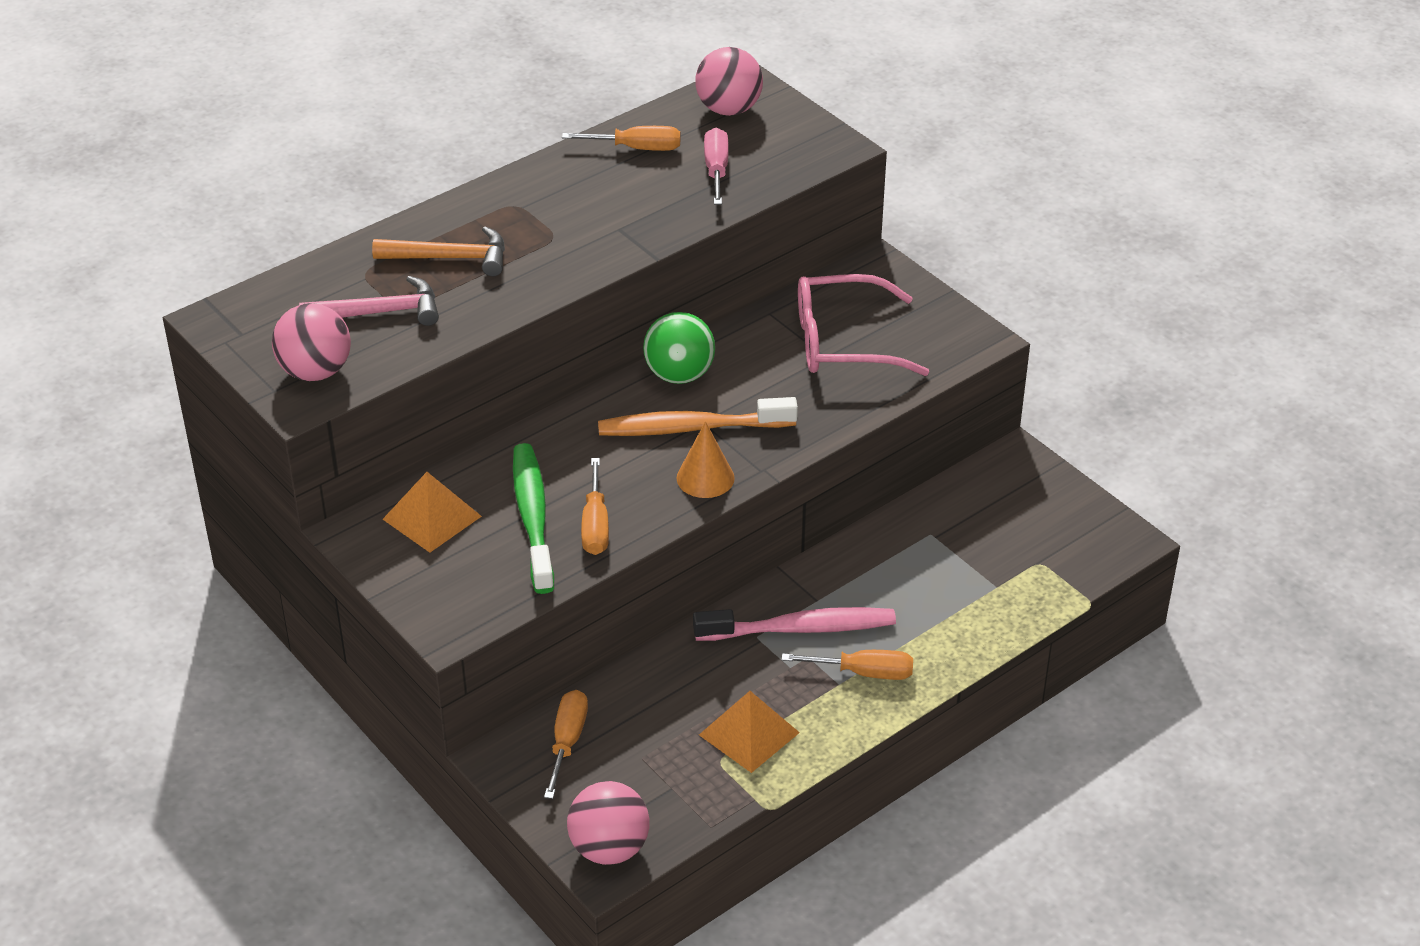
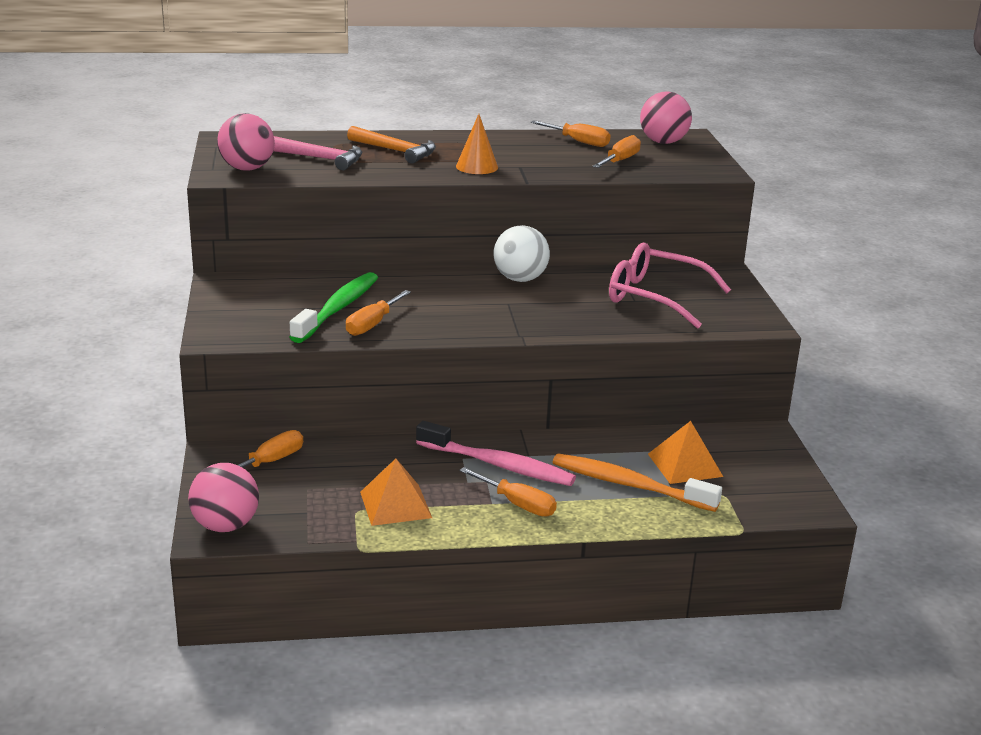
camera: 30 degrees right, 15 degrees down
orange pyramid [383,472,482,553] -> orange pyramid moved to [648,421,723,484]
orange toothbrush [598,397,798,436] -> orange toothbrush moved to [553,453,722,512]
green ball [643,312,715,384] -> white ball [493,225,550,282]
orange cone [676,421,735,498] -> orange cone moved to [456,114,498,174]
pink screwdriver [704,128,729,205] -> orange screwdriver [592,135,641,168]

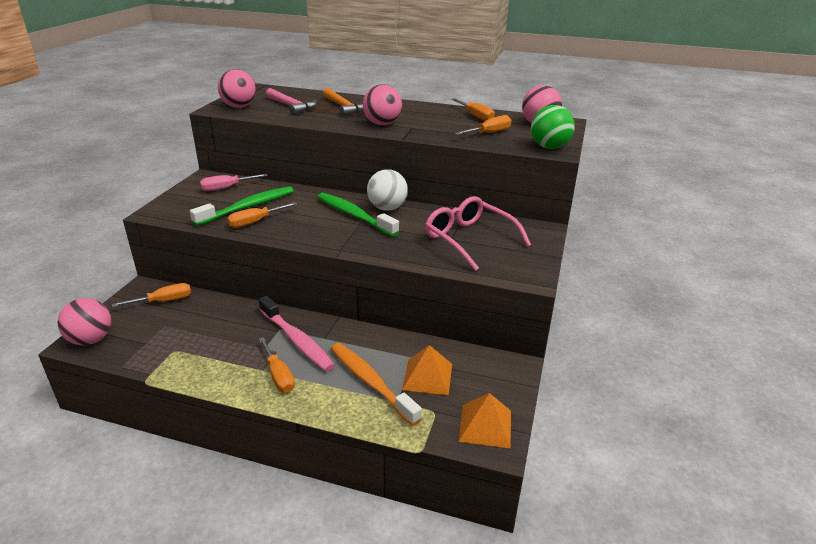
camera: 25 degrees right, 5 degrees up
orange pyramid [360,459,432,526] -> orange pyramid moved to [459,393,511,448]
orange cone [456,114,498,174] -> pink ball [363,84,402,125]
none -> pink screwdriver [200,174,268,191]
none -> green toothbrush [317,193,399,237]
none -> green ball [531,105,575,149]

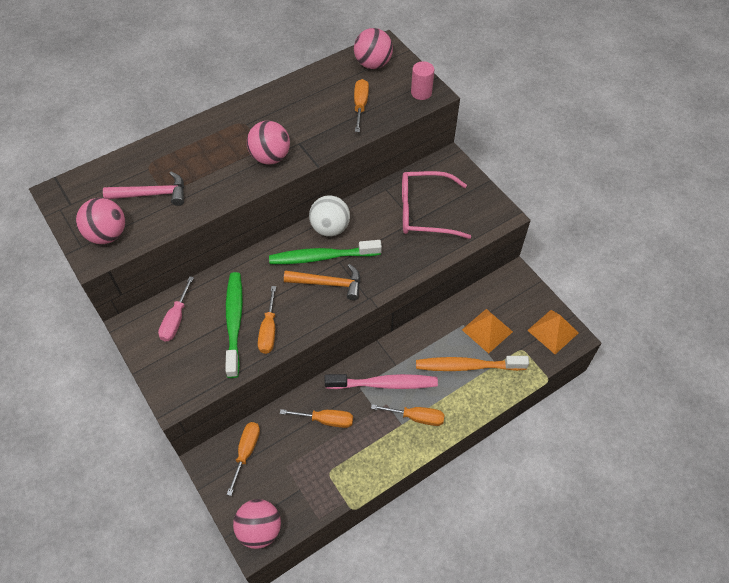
camera: 50 degrees left, 25 degrees up
orange hammer [323,88,363,116] -> orange hammer moved to [284,264,360,300]
orange screwdriver [452,98,495,121] -> orange screwdriver moved to [280,409,353,428]
green ball [531,105,575,149] -> pink cylinder [411,61,434,100]

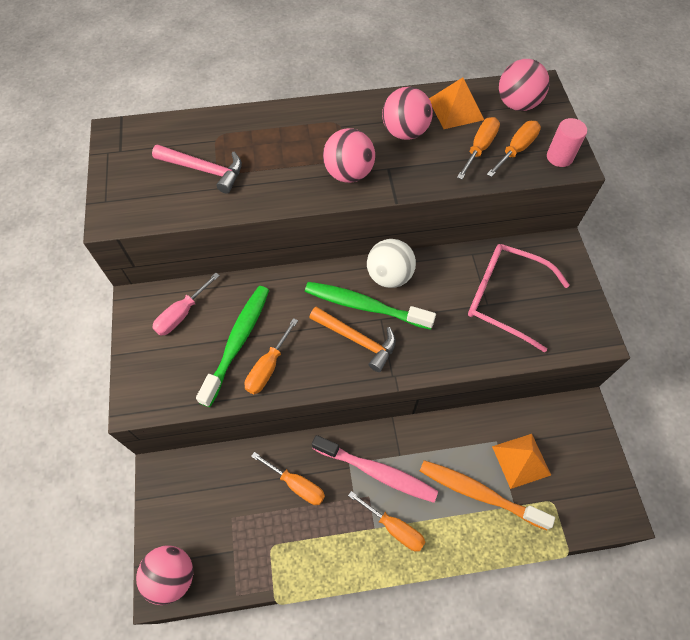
camera: 25 degrees right, 5 degrees up
pink ball [76,198,125,244] -> pink ball moved to [382,87,433,140]
orange screwdriver [227,422,260,496] -> orange screwdriver moved to [487,121,541,177]
orange pyramid [527,310,578,354] -> orange pyramid moved to [429,77,484,129]

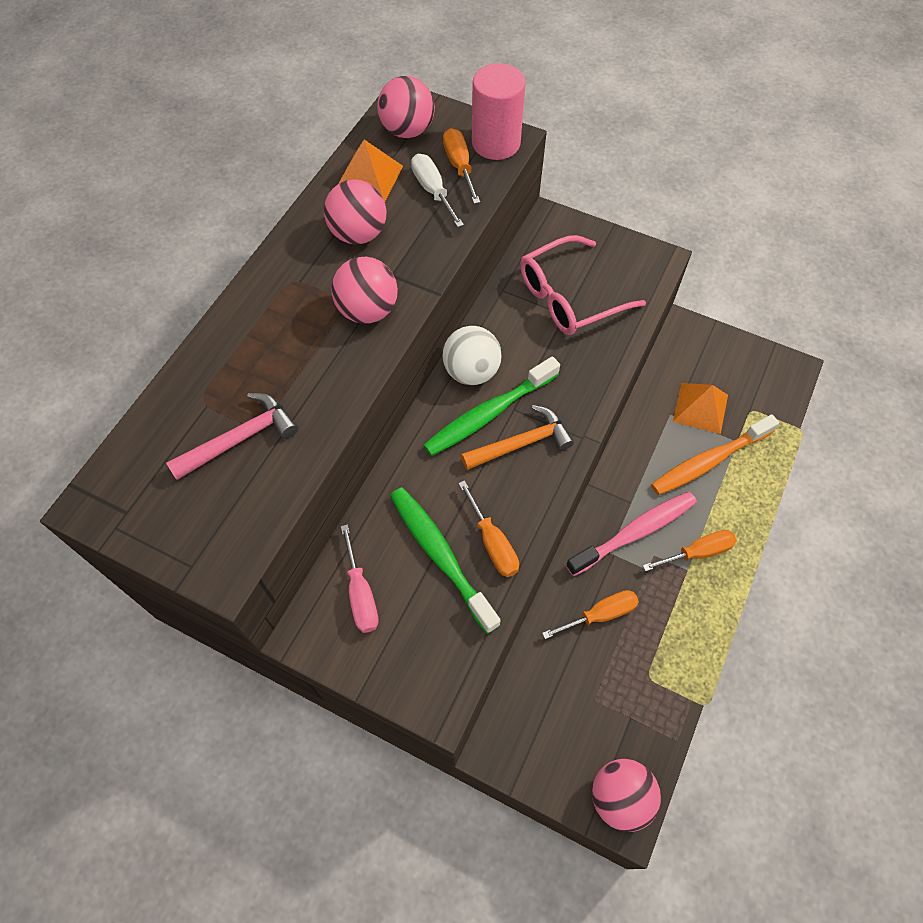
camera: 55 degrees left, 0 degrees up
orange screwdriver [457,117,500,179] -> white screwdriver [411,154,464,227]
pink cylinder [547,118,587,167] -> pink cylinder [472,63,526,160], size x1.63

